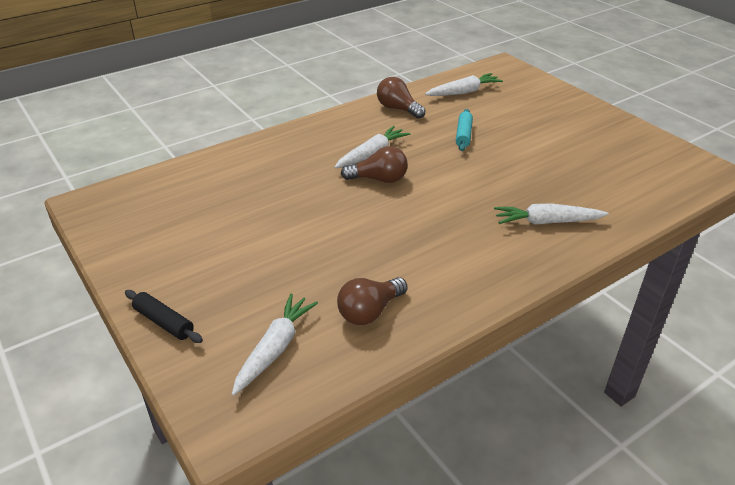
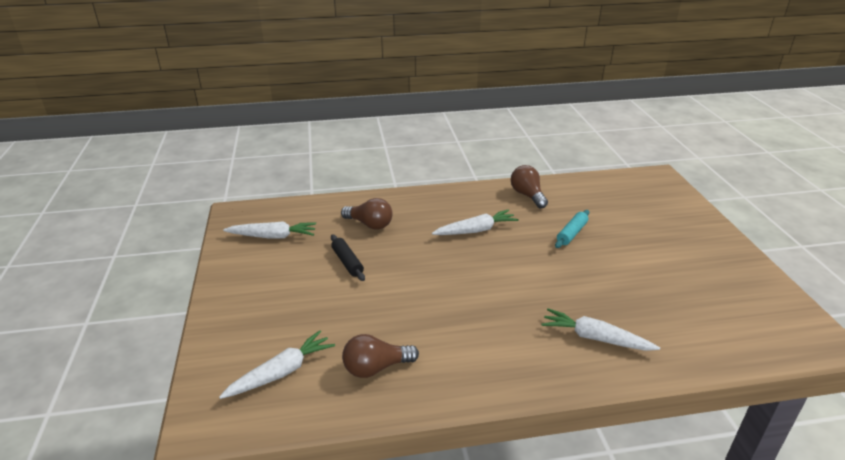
camera: 25 degrees right, 5 degrees down
black rolling pin [125,290,203,343] -> black rolling pin moved to [331,235,365,281]
brown light bulb [341,146,408,183] -> brown light bulb moved to [341,198,393,229]
white carrot [425,73,503,96] -> white carrot moved to [223,222,316,239]

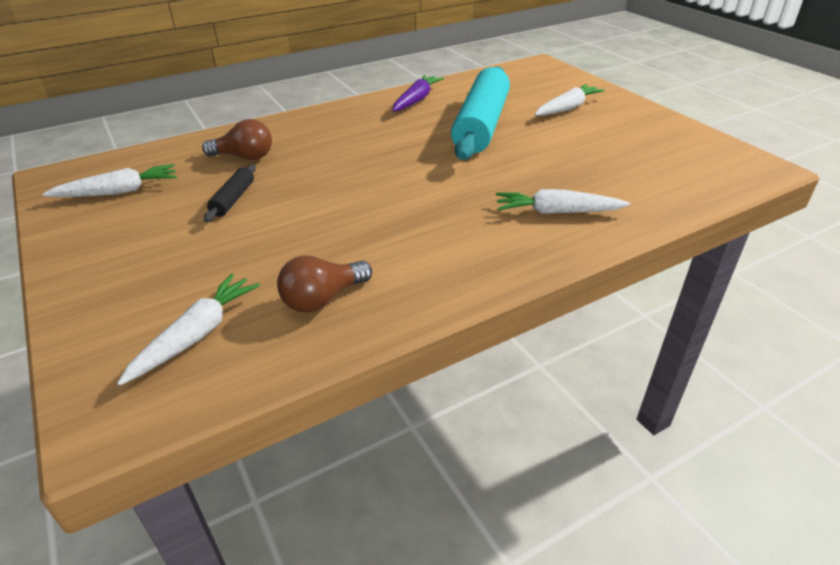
camera: 20 degrees left, 5 degrees up
black rolling pin [331,235,365,281] -> black rolling pin turned 60 degrees clockwise [204,164,256,222]
white carrot [432,209,519,235] -> white carrot moved to [534,84,605,116]
brown light bulb [511,165,548,208] -> purple carrot [392,75,444,112]
turquoise rolling pin [555,210,589,248] -> turquoise rolling pin [451,66,510,160], size x2.37

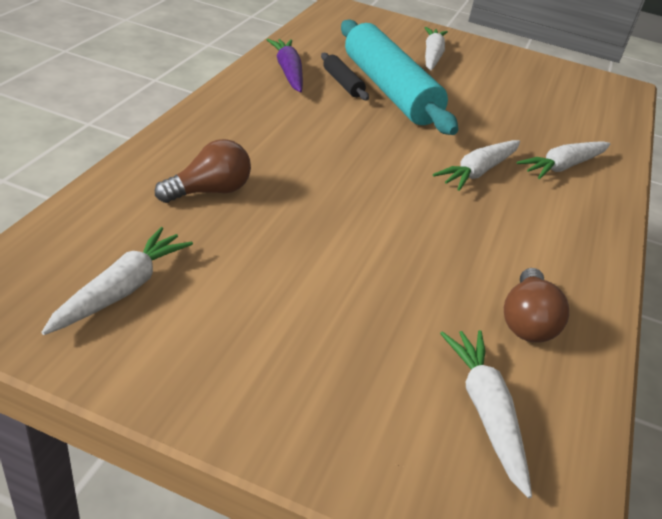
camera: 45 degrees left, 0 degrees up
black rolling pin [204,164,256,222] -> black rolling pin moved to [321,53,369,100]
none -> white carrot [433,140,520,191]

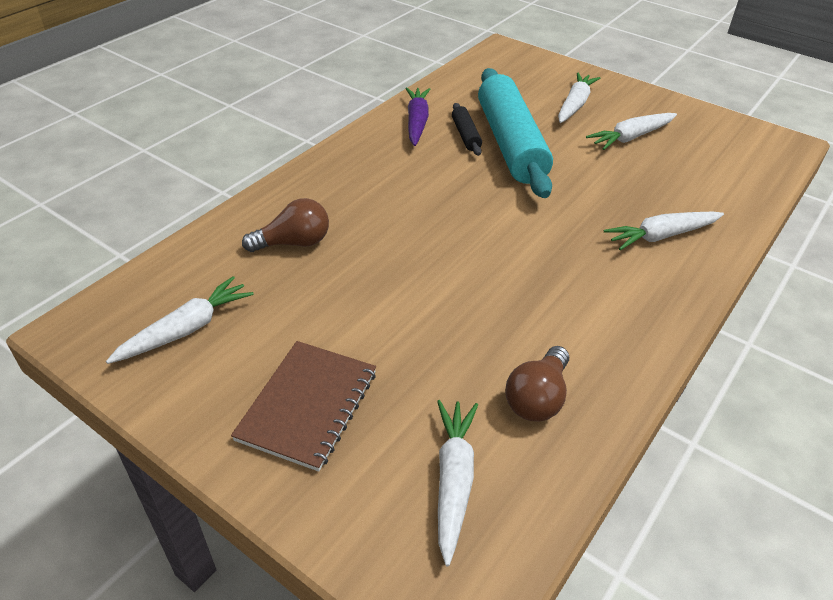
camera: 20 degrees right, 5 degrees up
white carrot [433,140,520,191] -> white carrot moved to [586,113,677,150]
none -> brown notebook [231,341,376,472]

